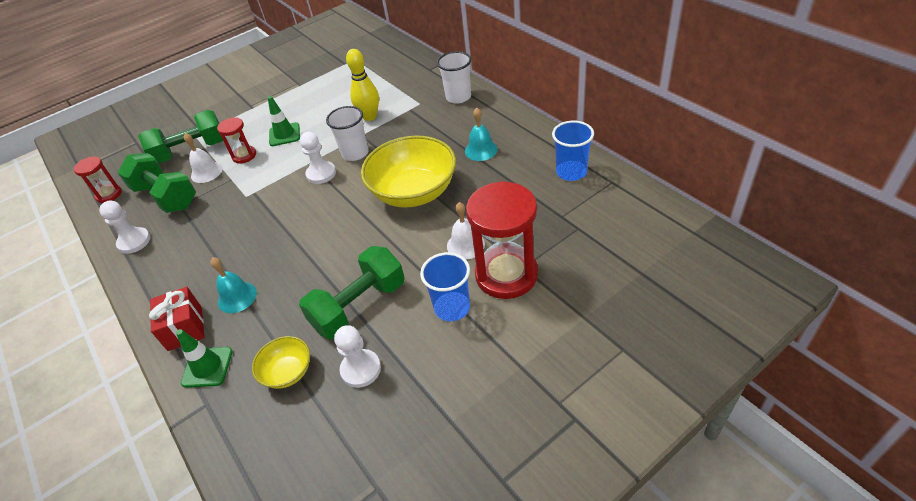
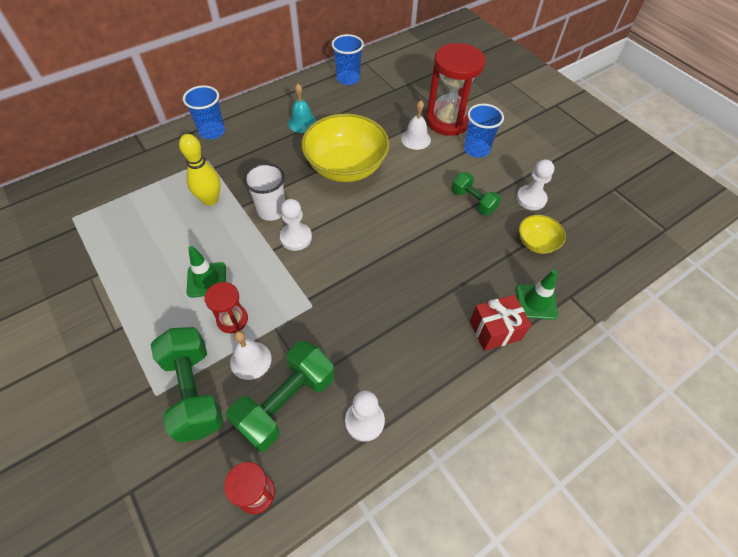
camera: 95 degrees left, 10 degrees up
turquoise bell [210,257,257,313] -> none
green dumbbell [299,246,405,339] -> green dumbbell [451,172,501,215], size x0.60
white cup [437,51,471,104] -> blue cup [183,85,225,139]

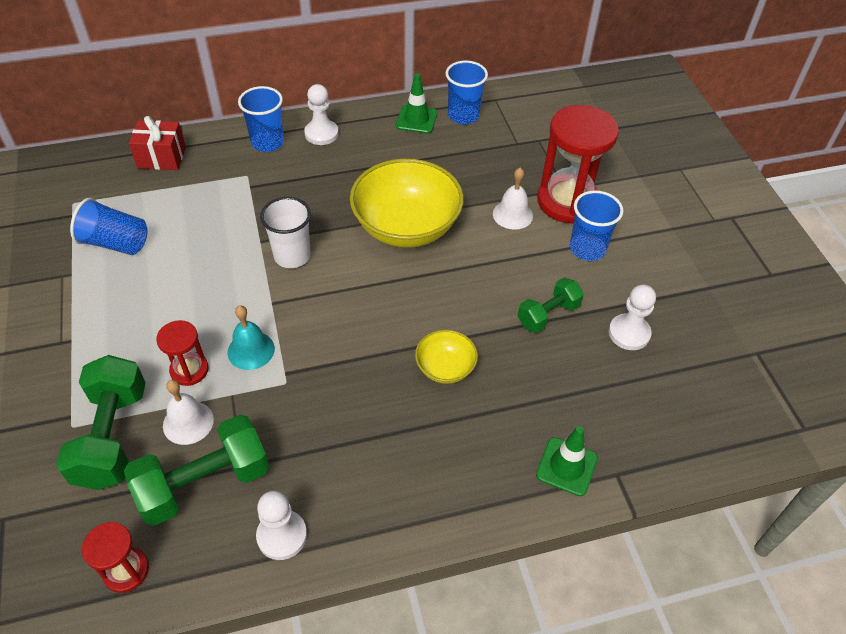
camera: 20 degrees right, 5 degrees down
yellow bowling pin [179,134,220,206] -> none
green traffic cone [187,246,226,298] -> green traffic cone moved to [396,73,437,134]
white pawn [280,199,312,251] -> white pawn moved to [304,84,339,145]
turquoise bell [288,84,317,133] -> turquoise bell moved to [227,305,275,370]
green dumbbell [451,172,501,215] -> green dumbbell turned 75 degrees clockwise [518,278,584,333]
red gift [470,295,531,351] -> red gift moved to [129,116,186,170]
yellow bowl [519,215,566,254] -> yellow bowl moved to [415,330,478,384]
none -> blue cup [70,198,148,255]

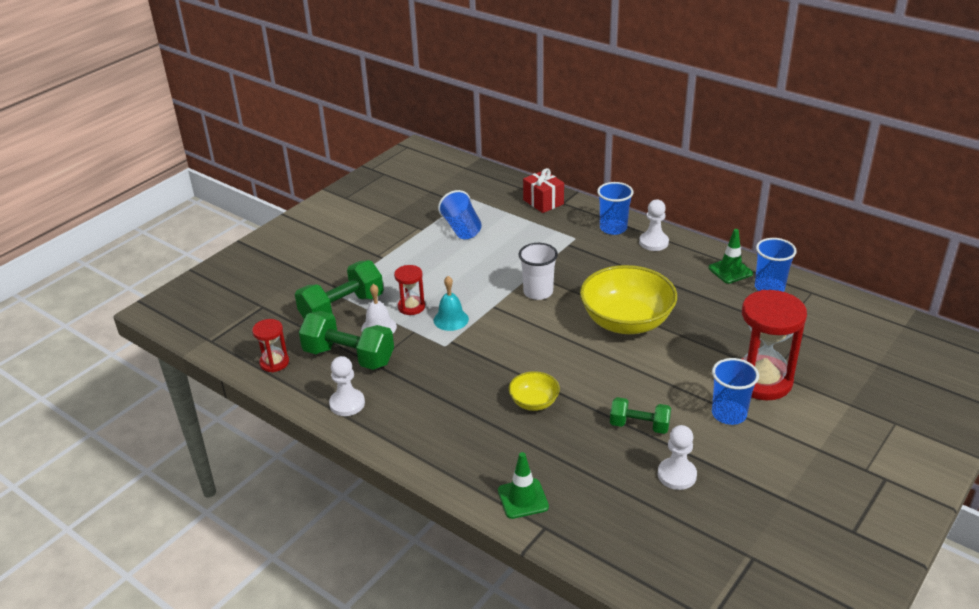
camera: 55 degrees right, 15 degrees down
white bell [493,168,533,230] -> none

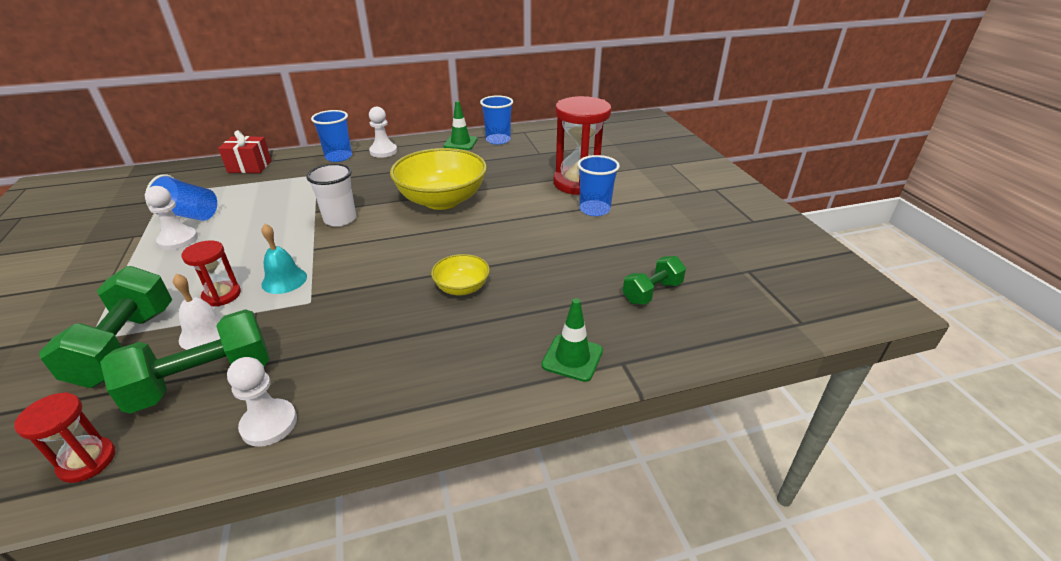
camera: 55 degrees left, 0 degrees up
green dumbbell [610,397,671,434] -> green dumbbell moved to [623,256,686,305]
white pawn [658,425,697,490] -> white pawn moved to [145,186,198,250]

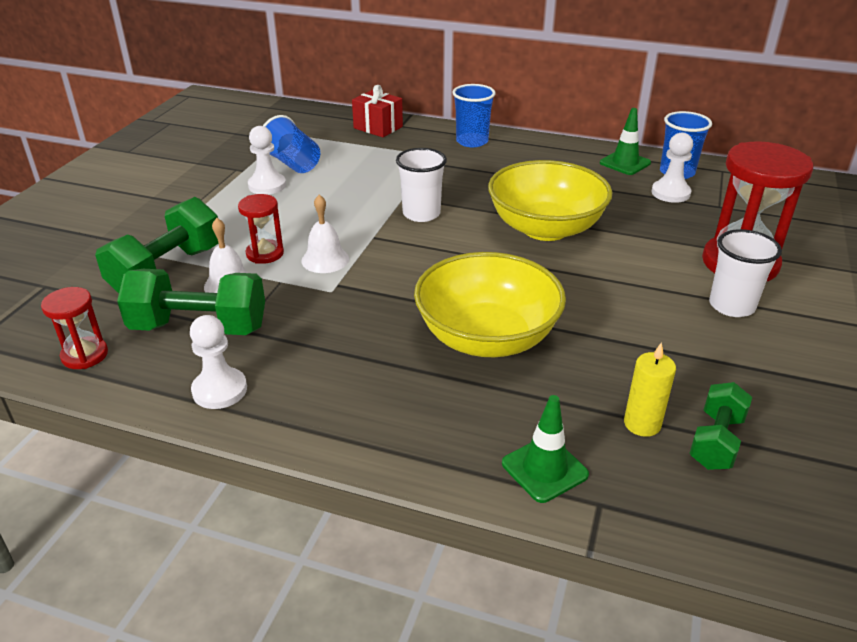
camera: 35 degrees right, 0 degrees up
turquoise bell [261,224,307,294] -> white bell [301,195,349,273]
white pawn [369,107,397,158] -> white pawn moved to [652,132,693,203]
yellow bowl [431,254,490,295] -> yellow bowl [414,252,566,357], size x2.05
blue cup [577,155,620,216] -> white cup [709,229,782,317]
green dumbbell [623,256,686,305] -> green dumbbell turned 60 degrees counterclockwise [689,382,752,470]
none -> yellow candle [624,342,676,437]

